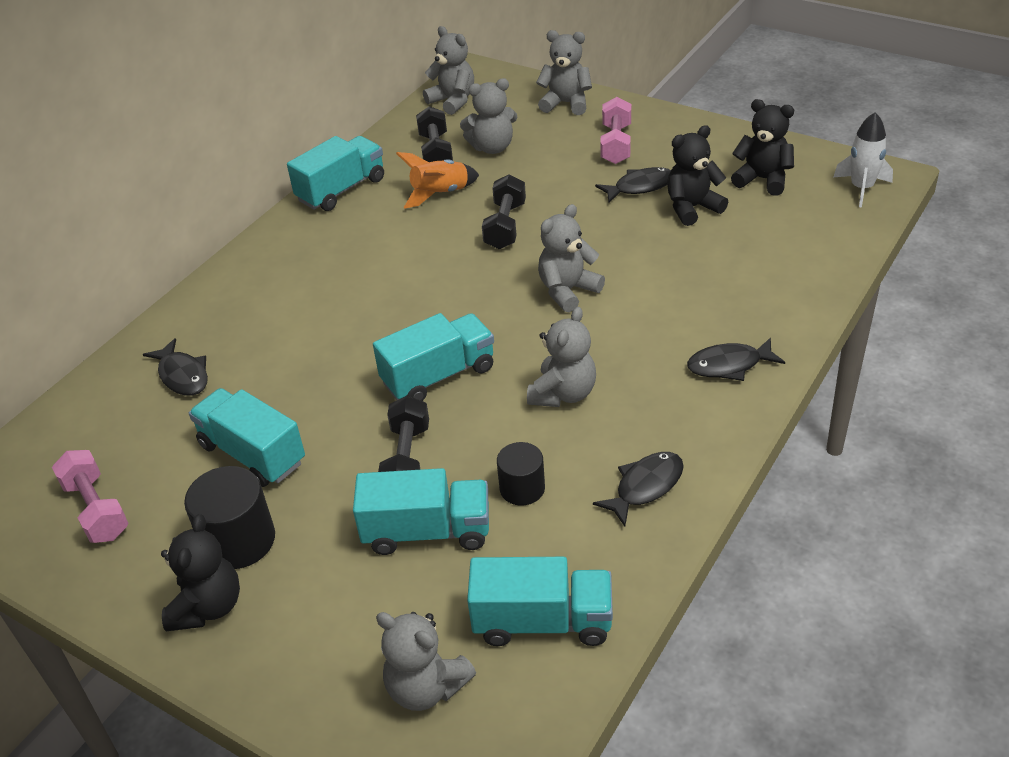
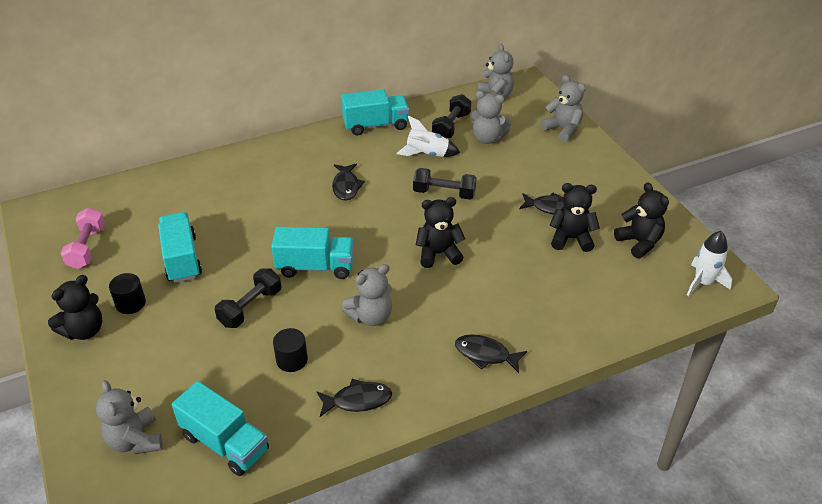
camera: 30 degrees right, 0 degrees up
black fish [143,338,208,396] -> black fish moved to [332,164,365,201]
black cylinder [184,466,275,569] -> black cylinder [109,273,146,314], size x0.63
turquoise truck [353,468,489,555] -> none
orange rocket [396,152,479,208] -> white rocket [396,116,460,157]
black dumbbell [482,174,526,249] -> black dumbbell turned 60 degrees clockwise [413,168,477,199]
grey teddy bear [538,204,605,312] -> black teddy bear [416,197,465,268]
pink dumbbell [600,97,631,164] -> none

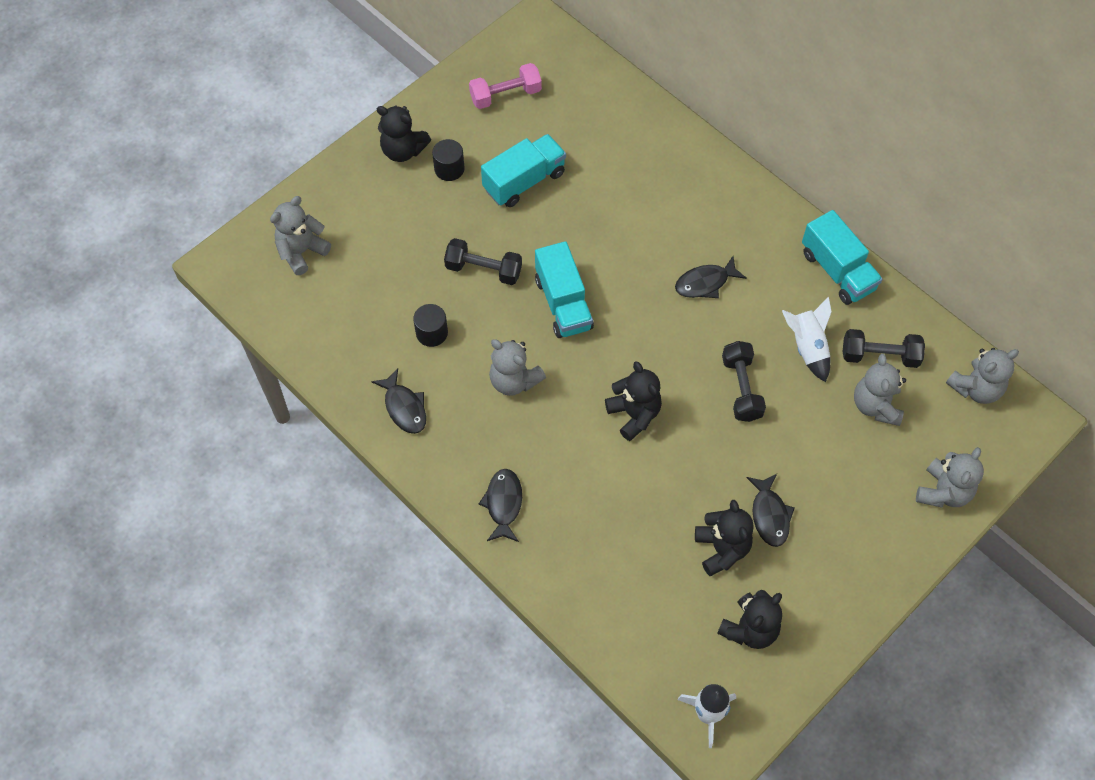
camera: 70 degrees right, 20 degrees up
turquoise truck [172,381,269,476] -> none

